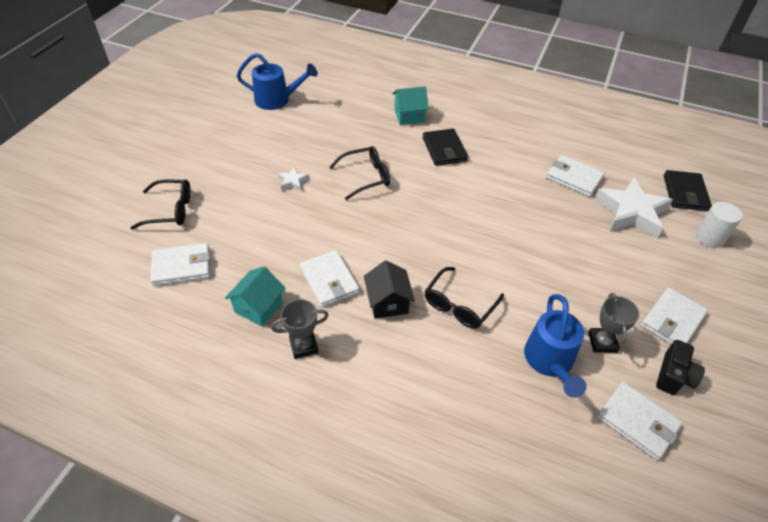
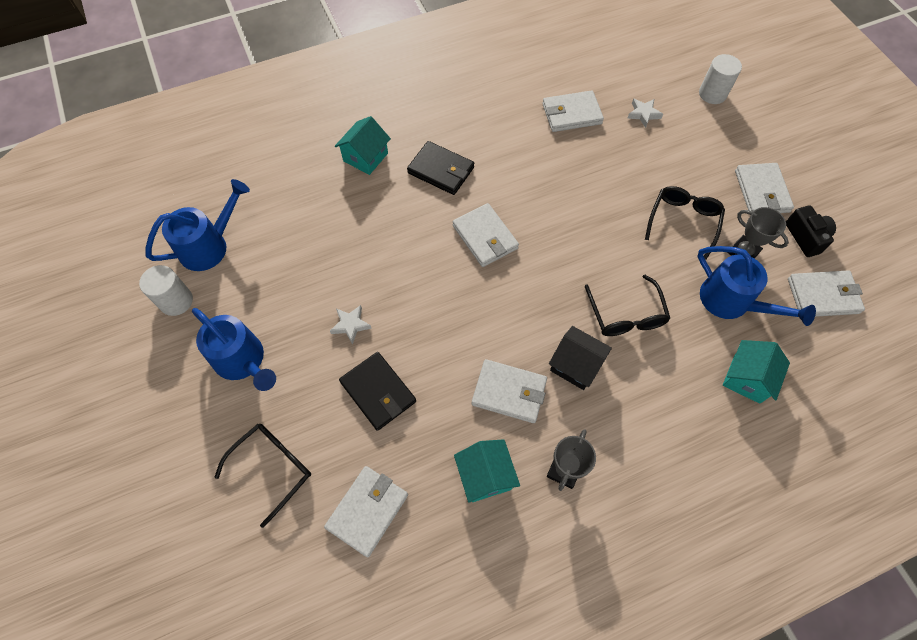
camera: 45 degrees left, 15 degrees up
black glasses [330,146,390,200] -> black glasses moved to [645,186,725,260]
white star [595,177,673,238] -> white star [627,98,663,128], size x0.45
black wallet [664,170,712,211] -> black wallet moved to [339,352,416,431]
none -> white cylinder [139,265,193,316]
none -> blue watering can [192,308,276,391]
none -> white wallet [452,203,519,267]
none -> turquoise house [723,340,790,404]

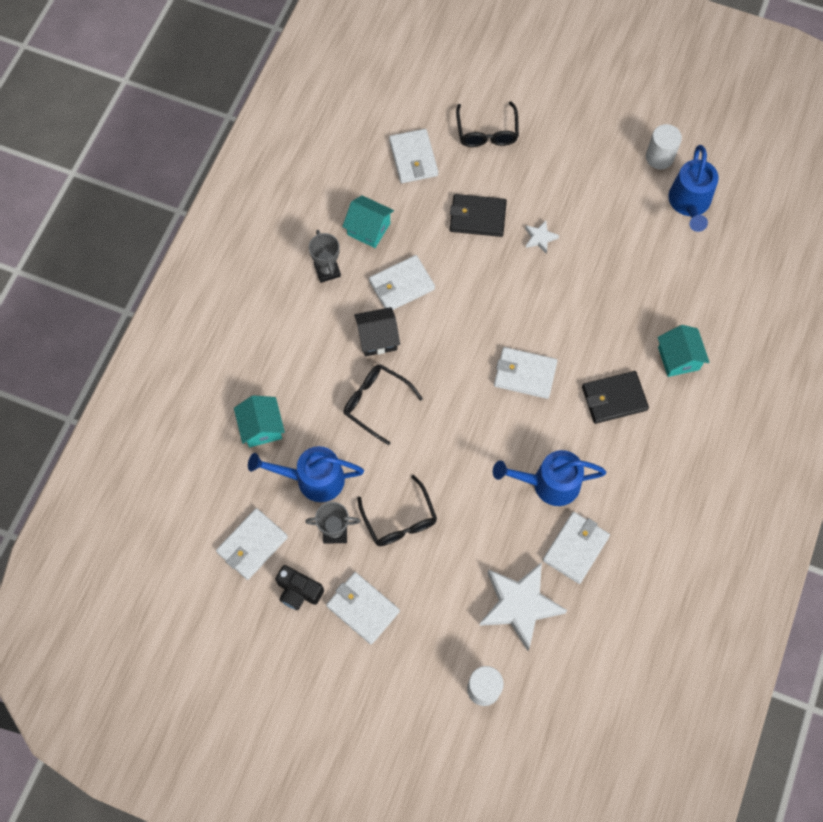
camera: 135 degrees right, 5 degrees up
blue watering can [192,308,276,391] -> blue watering can moved to [493,450,607,506]
white star [627,98,663,128] -> white star [479,562,567,651], size x2.23

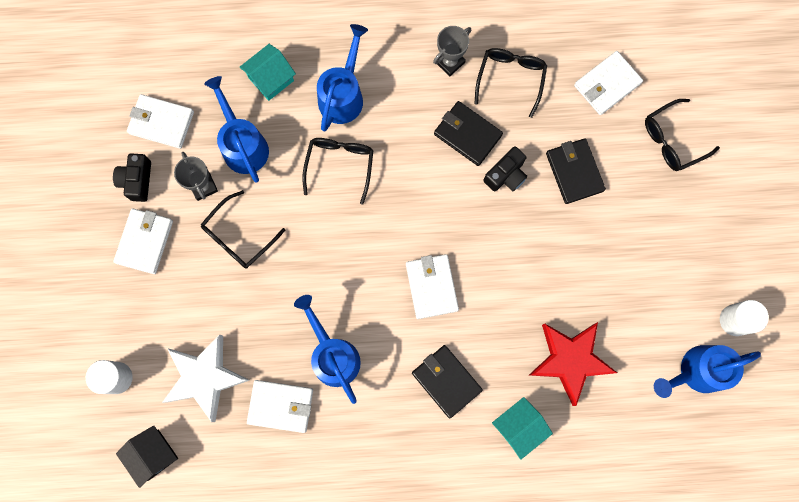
camera: 65 degrees right, 10 degrees up
turquoise house [342,195,394,248] -> black glasses [474,48,547,118]
black house [354,307,400,357] -> black house moved to [116,426,178,488]
white wallet [369,255,435,310] -> black wallet [434,101,503,166]
white star [525,220,559,254] -> none
none -> blue watering can [317,24,368,132]
none -> black camera [483,146,527,192]
none -> red star [529,322,617,406]

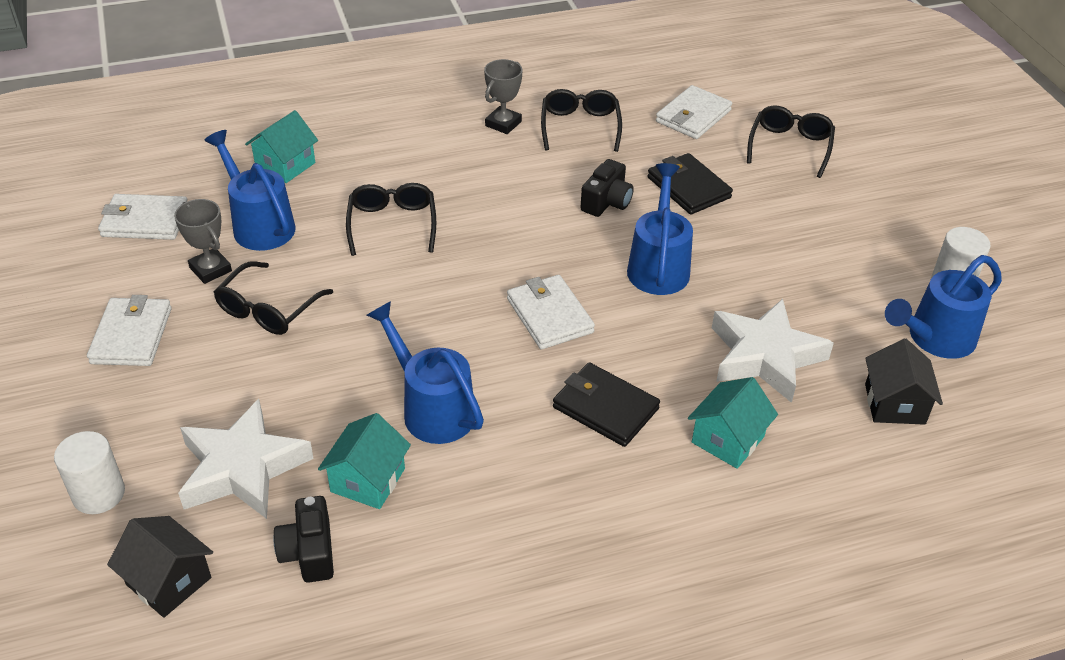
camera: 15 degrees left, 35 degrees down
black camera [113,154,151,202] -> black camera moved to [273,496,334,583]
white wallet [247,380,313,433] -> turquoise house [318,413,411,509]
blue watering can [317,24,368,132] -> blue watering can moved to [627,163,693,295]
black wallet [434,101,503,166] -> none
red star [529,322,617,406] -> white star [712,299,834,403]
black glasses [645,99,720,171] -> black glasses turned 150 degrees clockwise [747,105,835,178]
none -> black house [865,338,943,425]

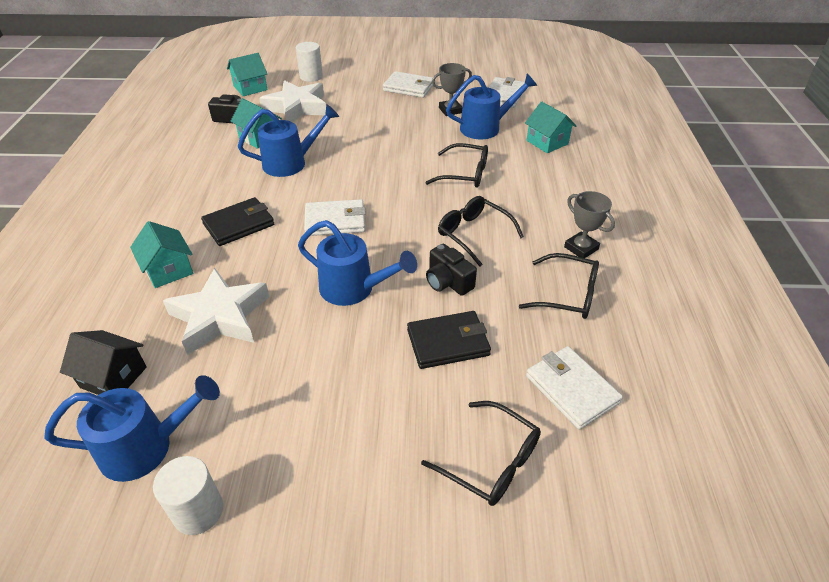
camera: 110 degrees right, 0 degrees up
black house [107,516,213,618] -> turquoise house [227,53,268,96]
black glasses [214,261,333,335] -> black glasses moved to [438,196,524,267]
blue watering can [885,255,1002,359] -> blue watering can turned 90 degrees clockwise [44,375,220,482]

